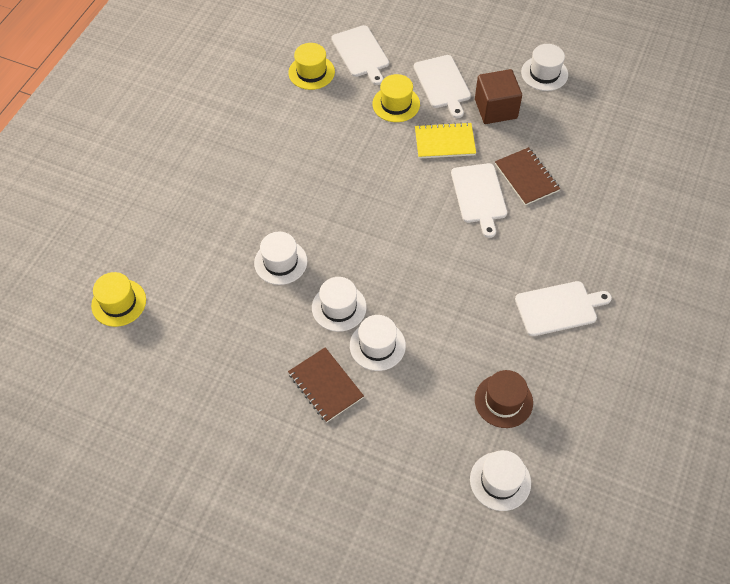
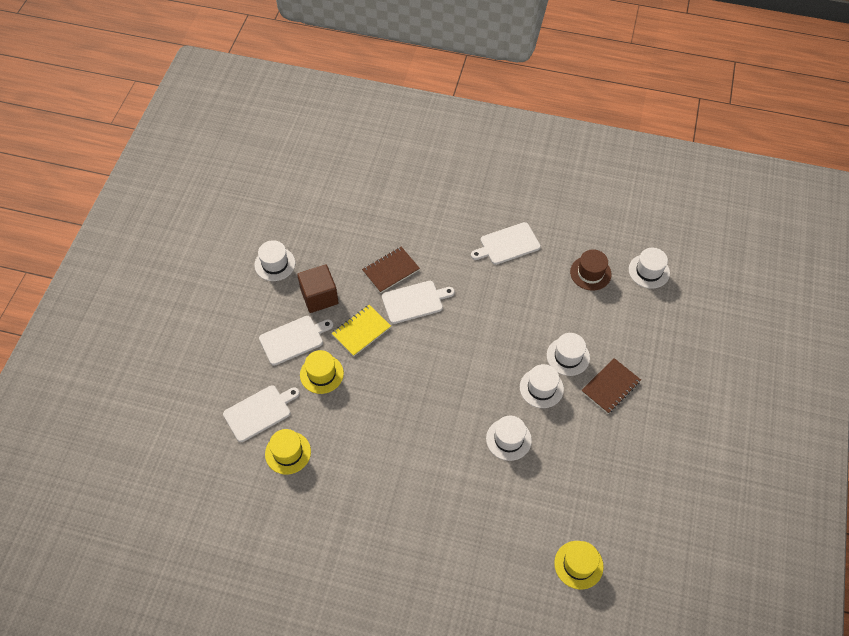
camera: 100 degrees left, 0 degrees up
yellow notebook [415,122,476,159] -> yellow notebook turned 60 degrees clockwise [331,305,391,357]
white cutting board [515,281,612,336] -> white cutting board turned 90 degrees counterclockwise [471,222,541,265]

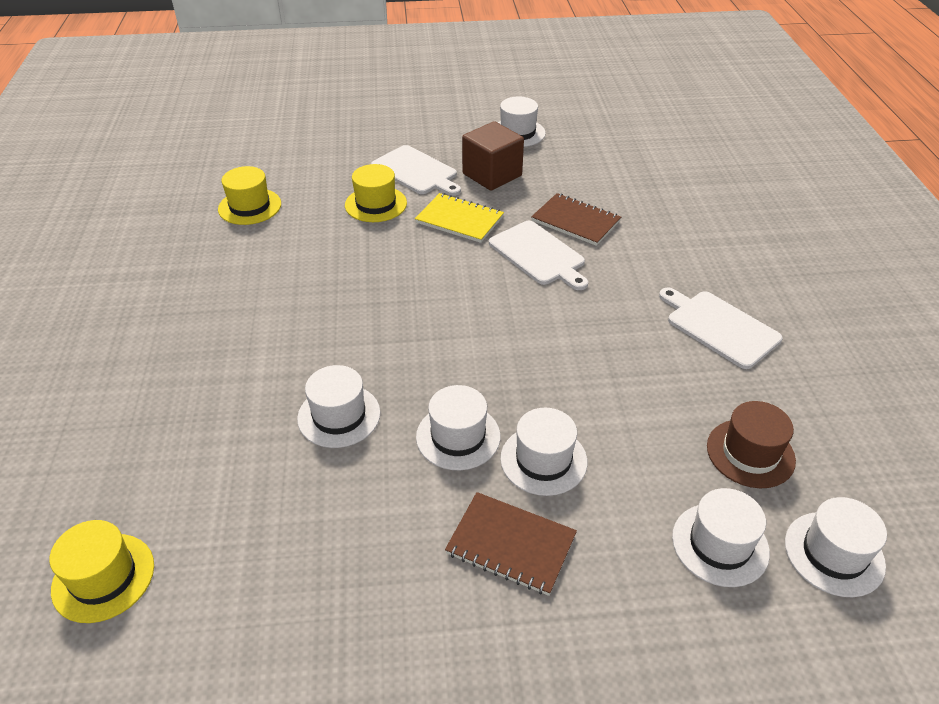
camera: 70 degrees right, 15 degrees down
white cutting board [223,385,300,442] -> none
none -> white hat [672,488,770,587]

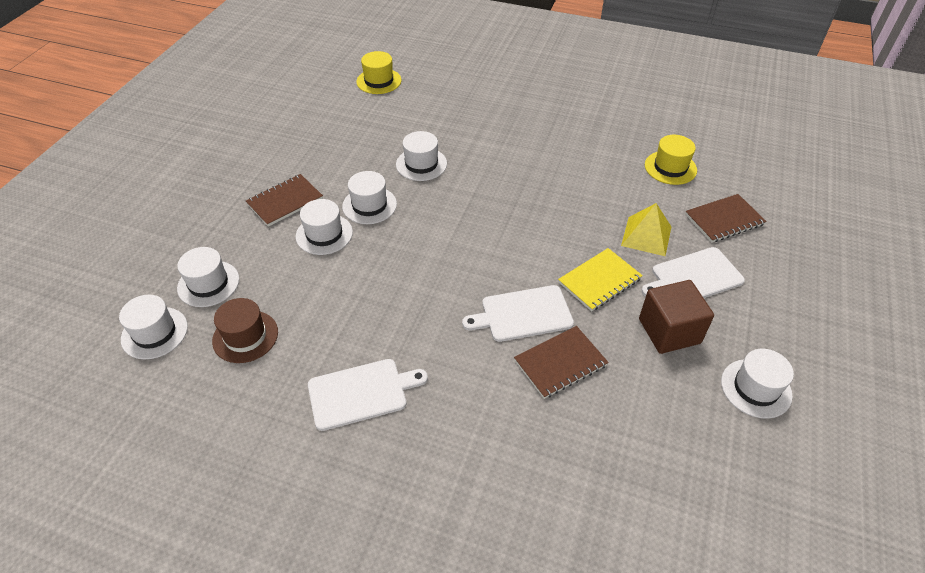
camera: 115 degrees right, 5 degrees up
yellow hat [345,164,407,222] -> yellow pyramid [621,203,671,256]
none -> brown notebook [685,194,767,243]

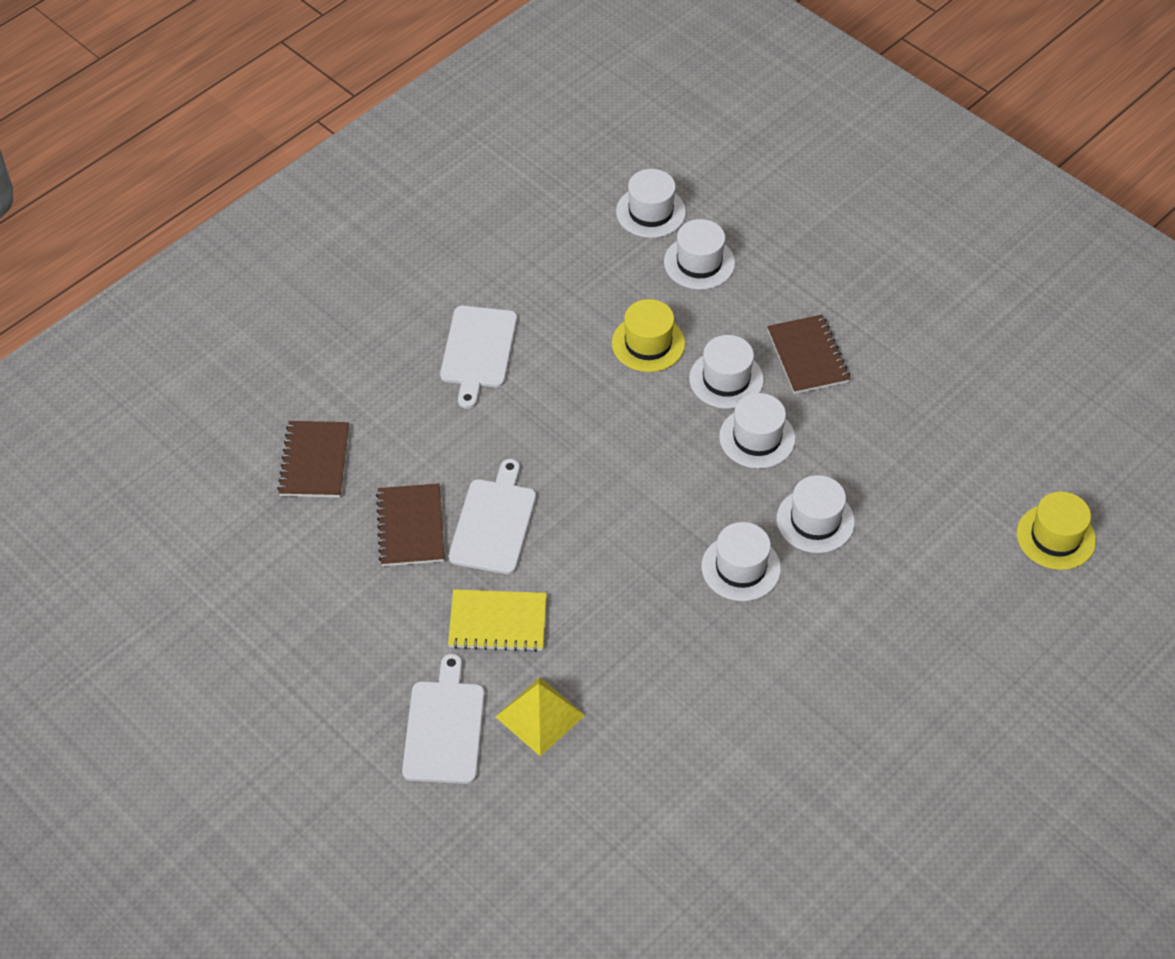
camera: 115 degrees right, 5 degrees up
brown hat [212,298,278,363] -> none
yellow notebook [558,248,643,311] -> yellow notebook turned 75 degrees counterclockwise [448,589,547,652]
brown cube [639,280,714,354] -> none
yellow hat [645,135,697,185] -> yellow hat moved to [612,299,685,372]
brown notebook [685,194,767,243] -> brown notebook moved to [277,421,349,497]
white hat [721,349,794,419] -> white hat moved to [701,522,781,601]

